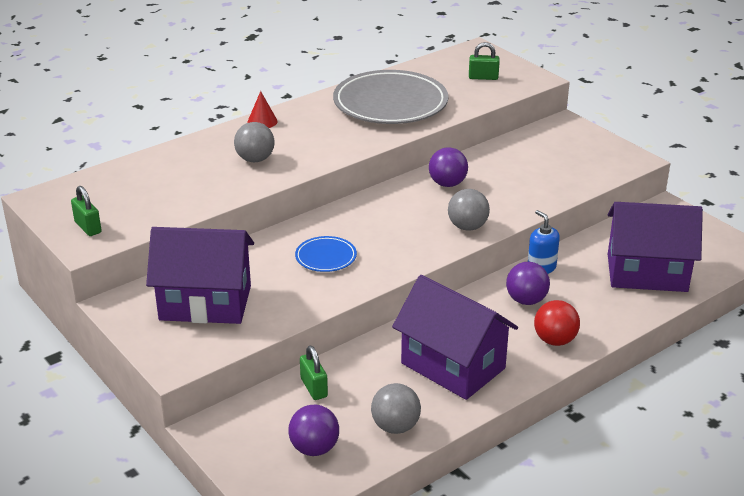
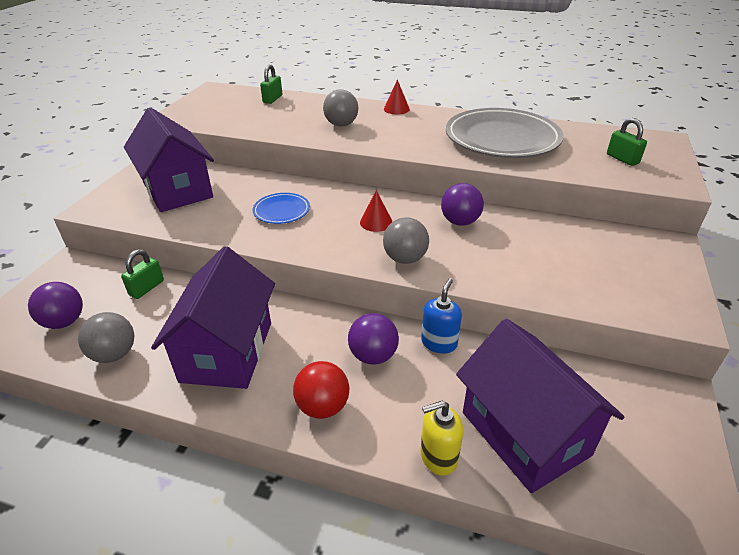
camera: 55 degrees right, 5 degrees up
green padlock [71,186,102,236] -> green padlock moved to [260,64,282,104]
none -> red cone [360,190,392,232]
none -> yellow soap dispenser [421,400,463,476]

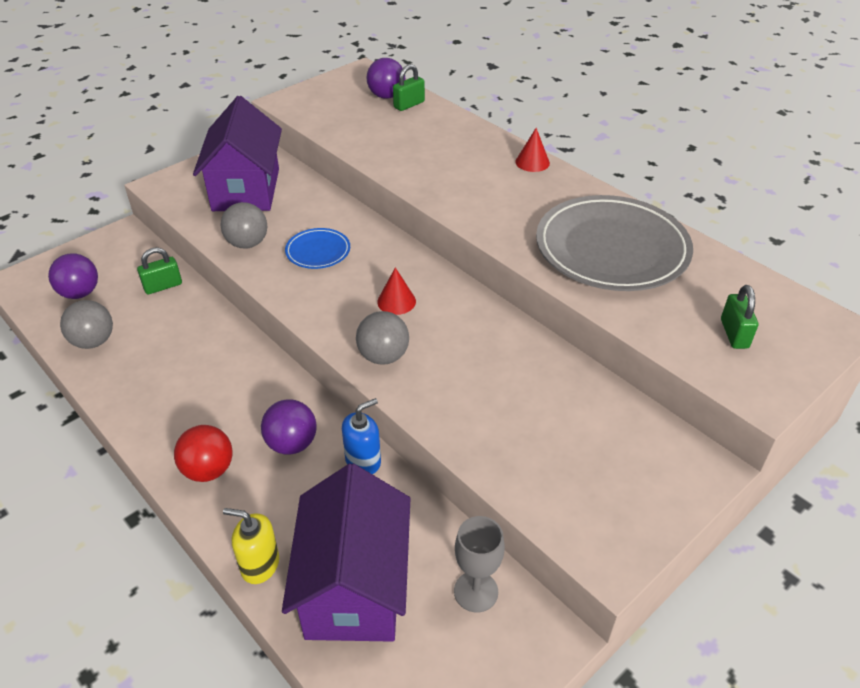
camera: 30 degrees right, 5 degrees up
purple house [151,246,275,389] -> none
grey ball [323,89,358,127] -> grey ball moved to [220,202,267,249]
purple ball [441,183,484,226] -> purple ball moved to [366,58,405,99]
none -> grey goblet [454,516,505,613]

